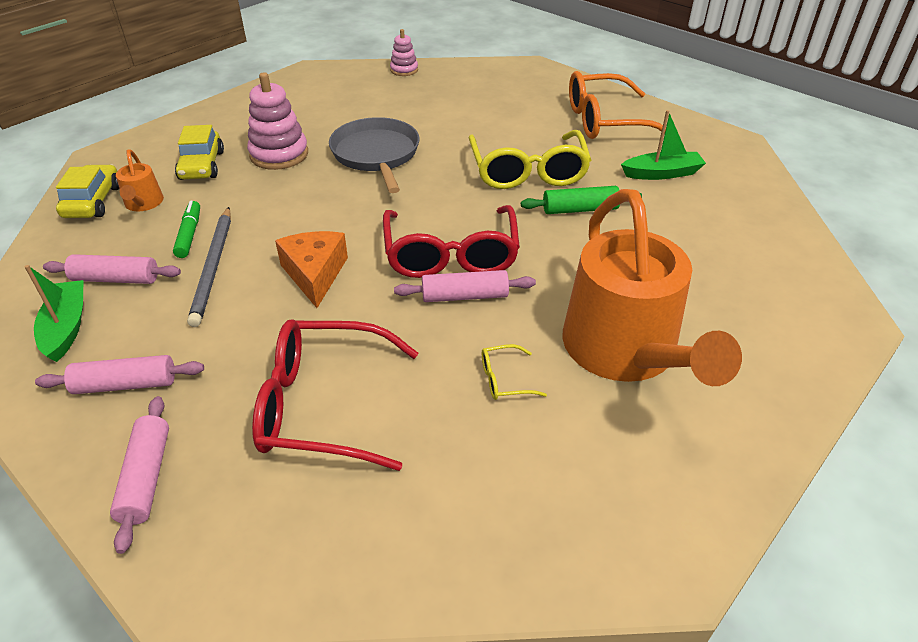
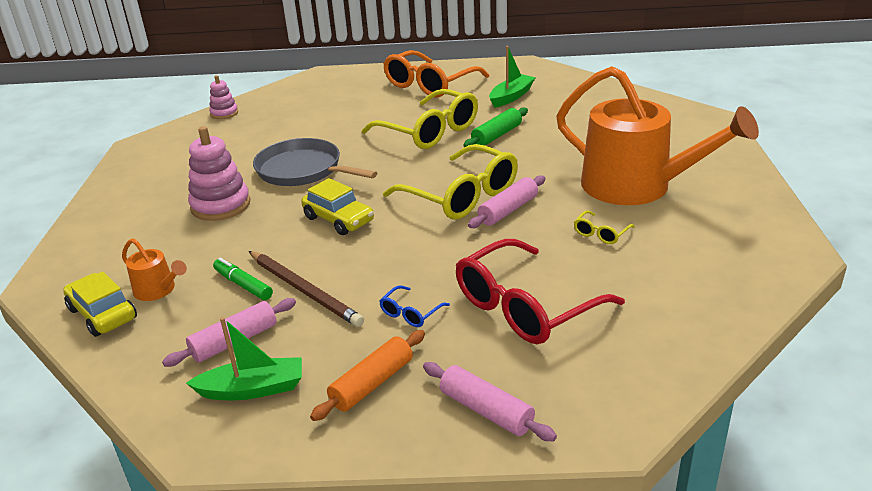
camera: 40 degrees left, 10 degrees down
green boat [25,265,84,362] -> green boat turned 135 degrees clockwise [186,317,302,400]
pink rolling pin [35,355,204,394] -> orange rolling pin [310,330,425,421]
yellow car [175,125,224,180] -> yellow car moved to [301,178,374,235]
grey pencil [187,207,231,327] -> brown pencil [249,251,364,327]
orange cheese [275,231,348,308] -> none
red glasses [383,205,520,278] -> yellow glasses [383,144,518,219]
none -> blue glasses [379,285,450,327]

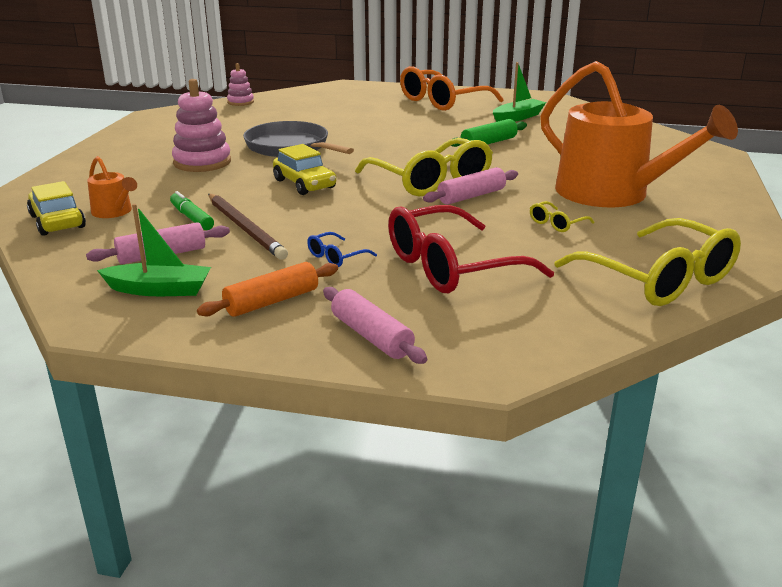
camera: 10 degrees right, 5 degrees down
yellow glasses [362,89,478,149] -> yellow glasses moved to [554,218,741,306]

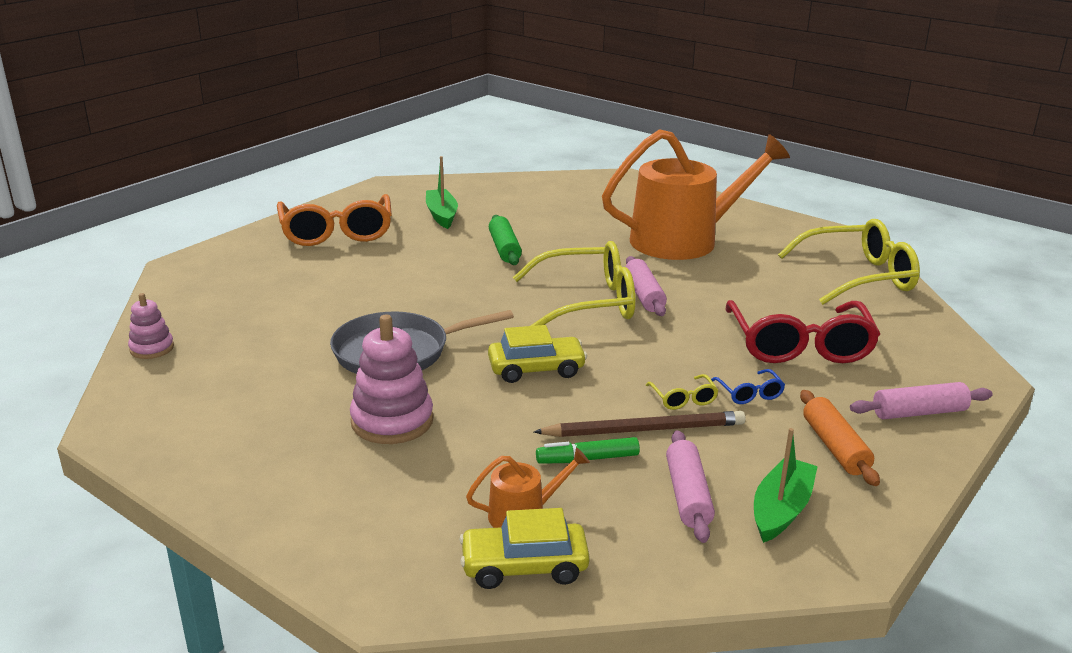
camera: 65 degrees left, 0 degrees up
yellow glasses [530,201,594,232] -> yellow glasses moved to [646,374,719,410]

